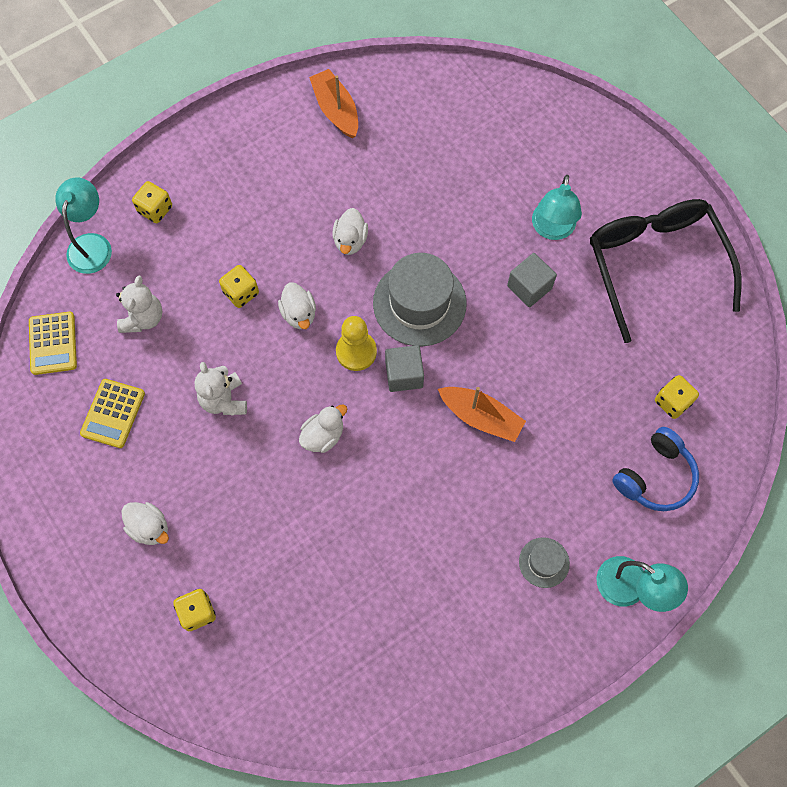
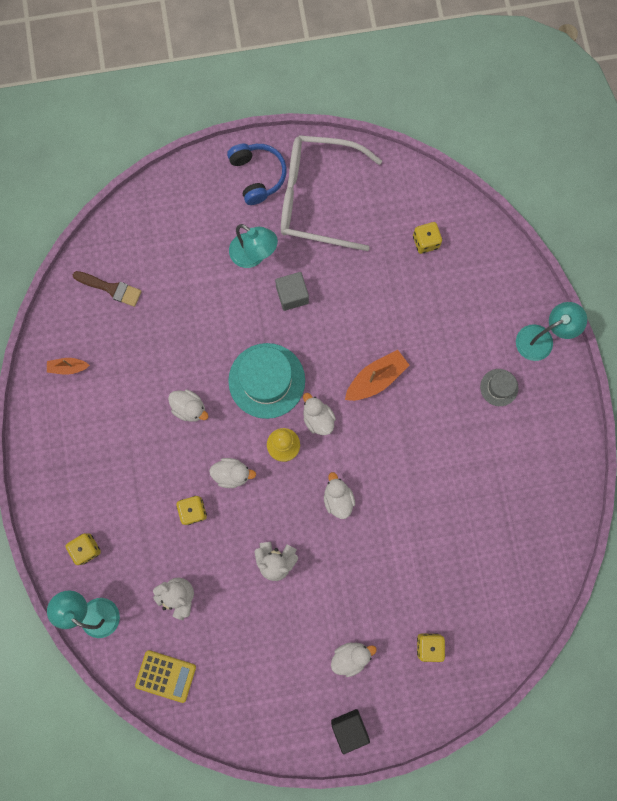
camera: 65 degrees left, 10 degrees up
yellow calculator [80,379,145,448] -> none
orange boat [309,69,358,139] -> orange boat [47,358,90,375], size x0.59
grey hat [373,253,467,346] -> turquoise hat [228,343,305,419]
grey cube [385,345,424,392] -> white duck [303,393,336,435]
black glasses [590,199,742,343] -> white glasses [281,135,382,251]
blue headphones [612,427,699,511] -> blue headphones moved to [227,144,287,205]
none -> brown brush [73,271,142,307]
none -> black cube [331,709,370,754]

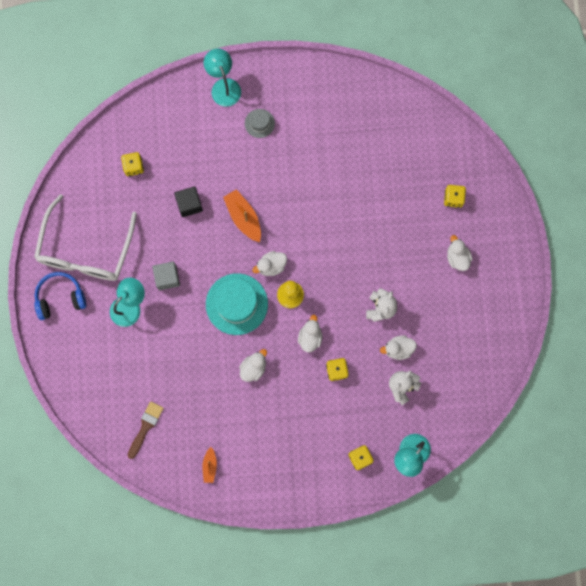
camera: 85 degrees left, 0 degrees up
yellow calculator [135,650,196,703] -> none
white duck [324,472,355,519] -> white duck moved to [380,335,417,360]
black cube [331,709,370,754] -> black cube moved to [174,186,203,217]

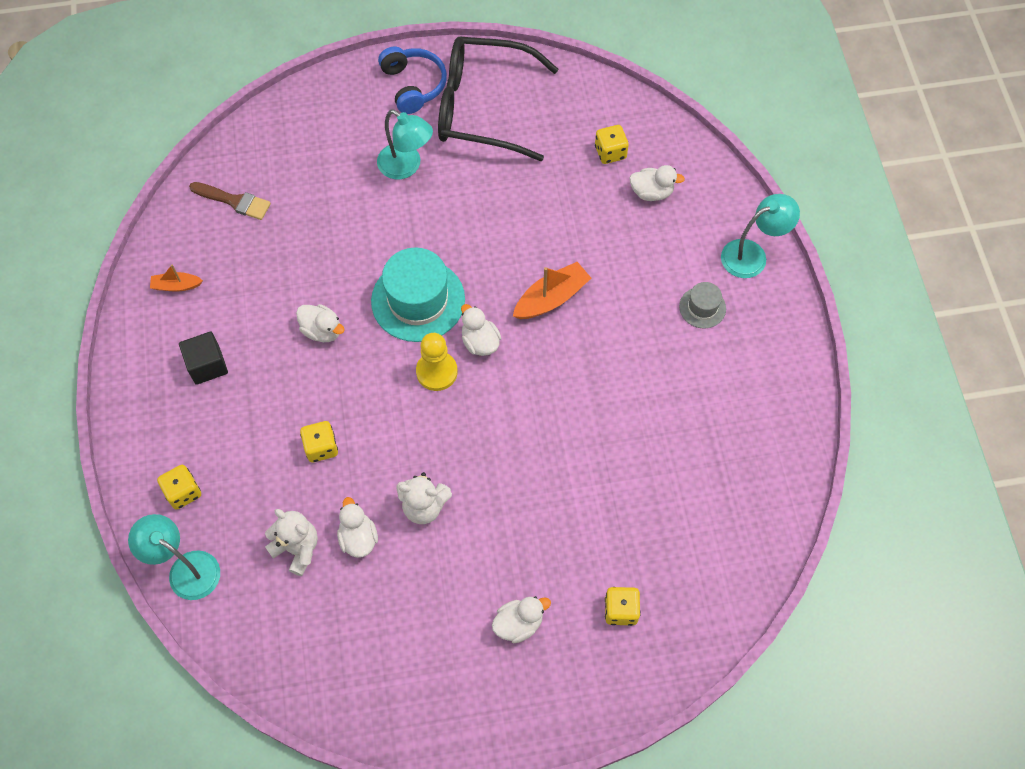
camera: 85 degrees right, 15 degrees down
white glasses [34,194,137,281] -> black glasses [438,37,558,161]
grey cube [152,261,180,290] -> none
black cube [174,186,203,217] -> black cube moved to [179,332,228,385]
white duck [298,315,322,352] -> white duck moved to [629,165,685,201]

